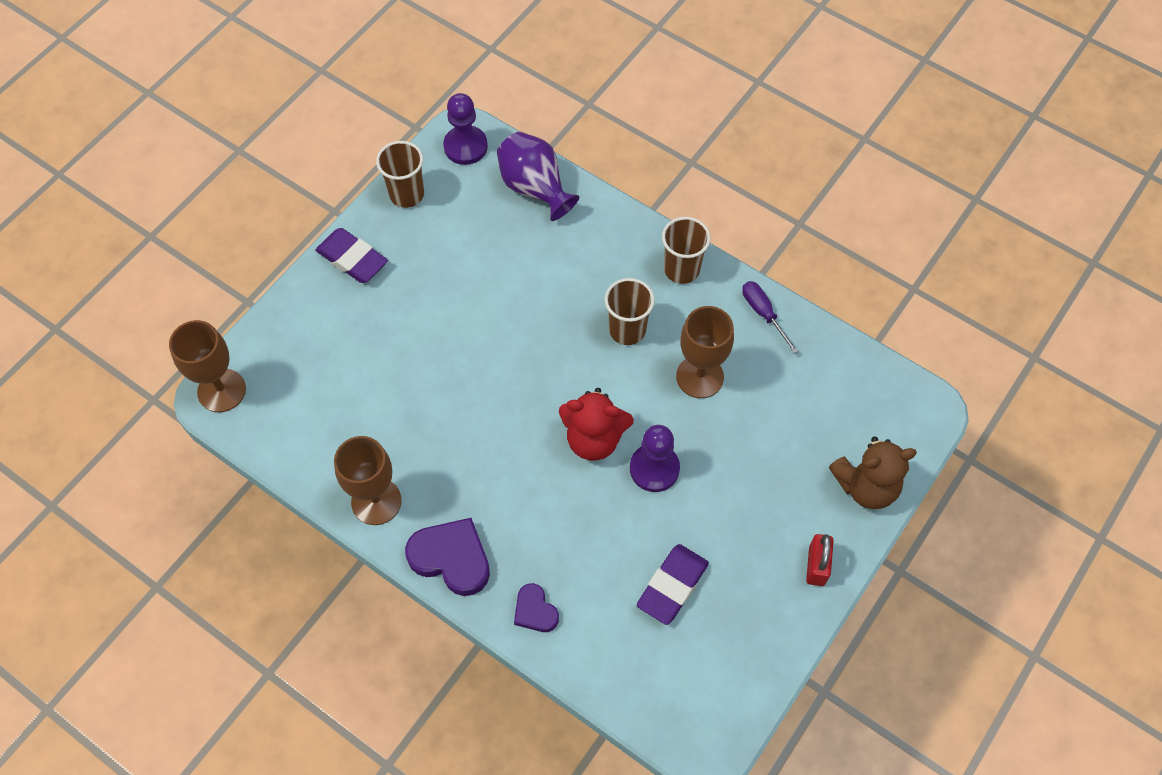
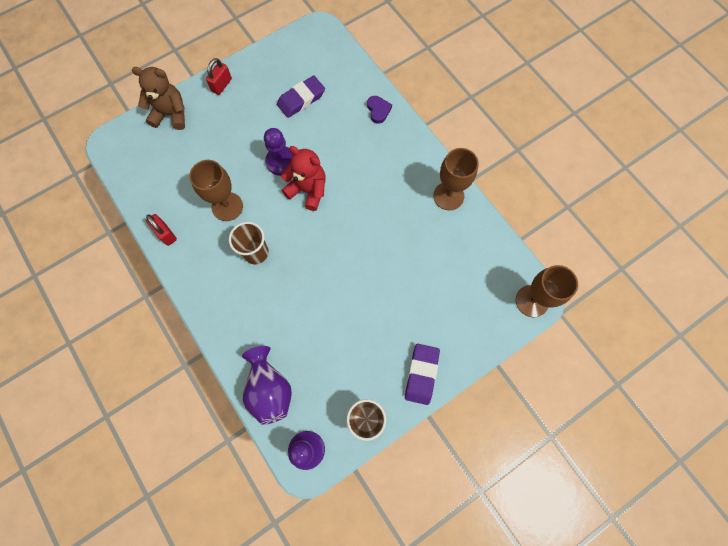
camera: 160 degrees left, 10 degrees up
purple eraser [315,228,388,283] -> purple eraser turned 45 degrees clockwise [405,344,440,405]
purple heart [405,518,490,596] -> none
brown cup [662,217,711,284] -> none
purple screwdriver [742,281,799,354] -> red padlock [146,214,177,246]

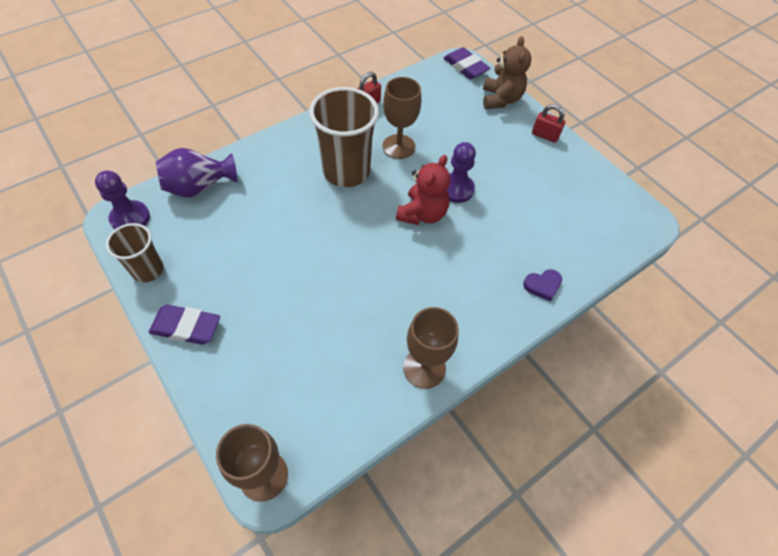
camera: 85 degrees right, 15 degrees down
brown cup [229,222,269,264] -> brown cup [309,87,379,187], size x1.74
purple eraser [277,76,325,118] -> purple eraser moved to [444,47,490,79]

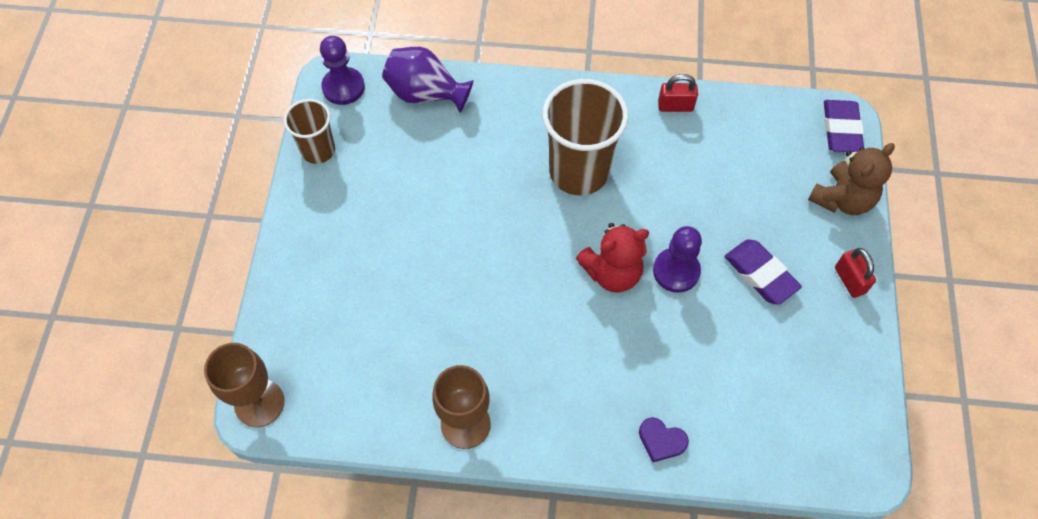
camera: 45 degrees right, 5 degrees up
purple eraser [148,304,220,345] -> purple eraser moved to [725,239,802,305]
brown goblet [383,77,421,159] -> none

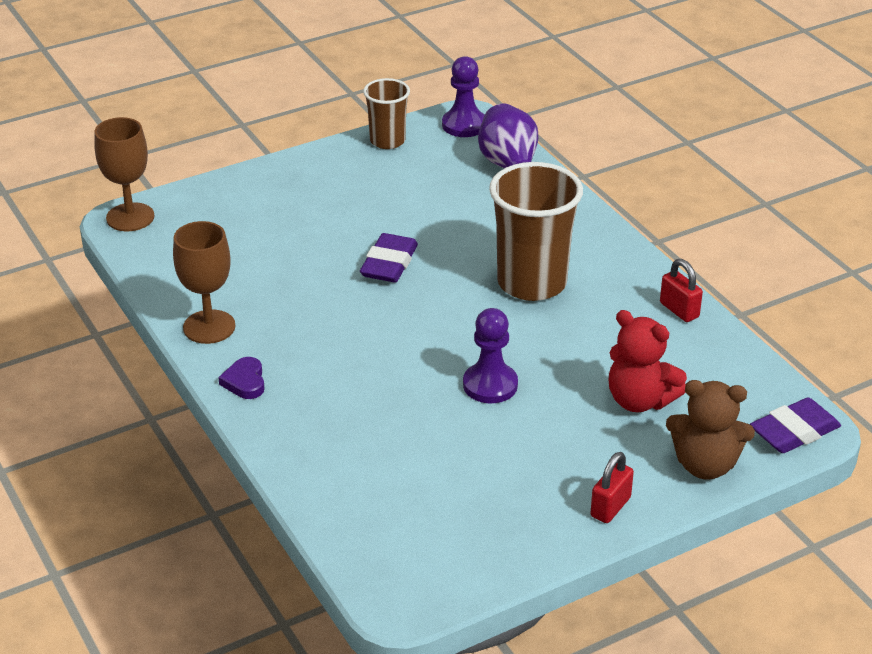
camera: 55 degrees right, 25 degrees down
red teddy bear [576,223,649,293] -> red teddy bear moved to [609,310,687,412]
purple heart [639,417,689,462] -> purple heart moved to [218,357,265,399]
purple eraser [725,239,802,305] -> purple eraser moved to [360,233,418,282]

